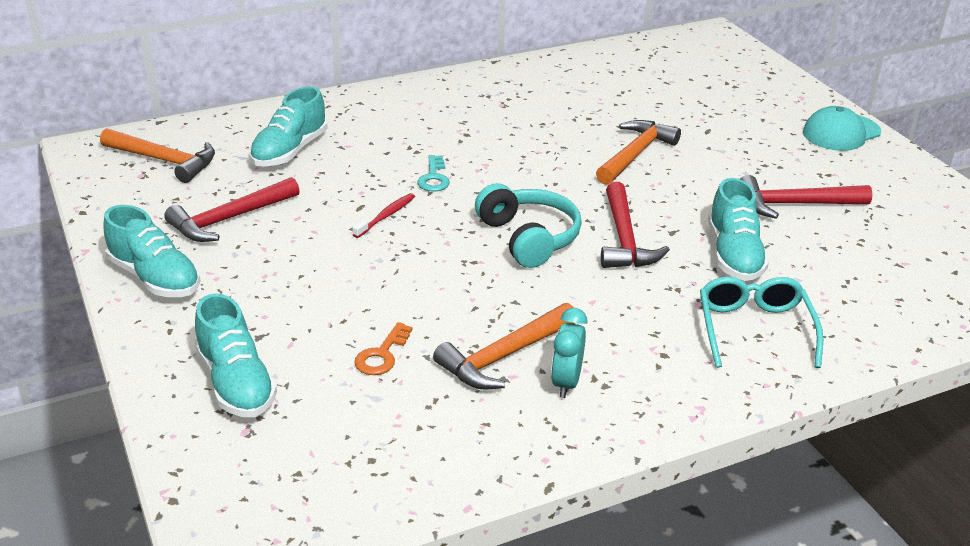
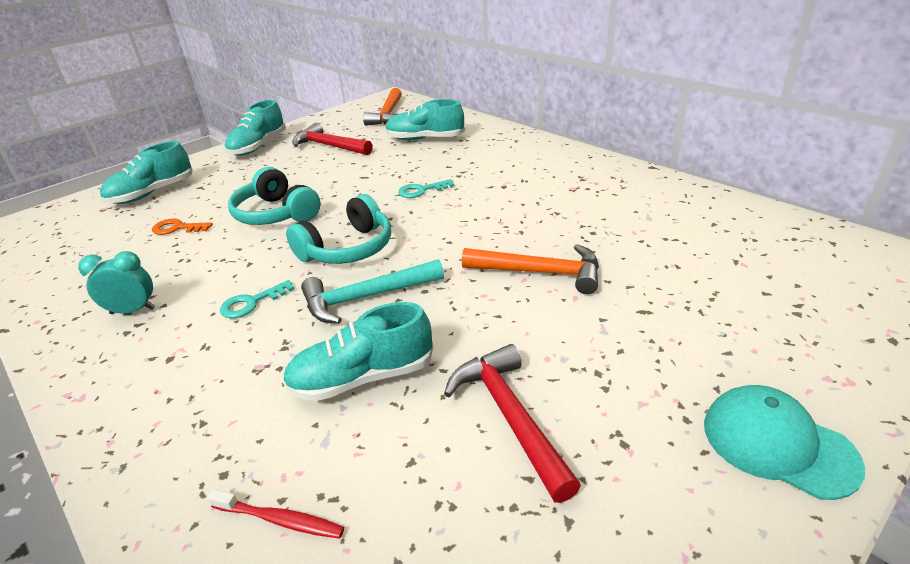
camera: 75 degrees right, 0 degrees up
red toothbrush [352,193,415,238] -> red toothbrush moved to [207,489,344,539]
orange hammer [433,303,575,390] -> none
red hammer [601,182,670,268] -> turquoise hammer [301,259,444,324]
turquoise glasses [700,277,823,368] -> none
none -> turquoise key [220,280,294,318]
none -> turquoise headphones [228,167,321,225]

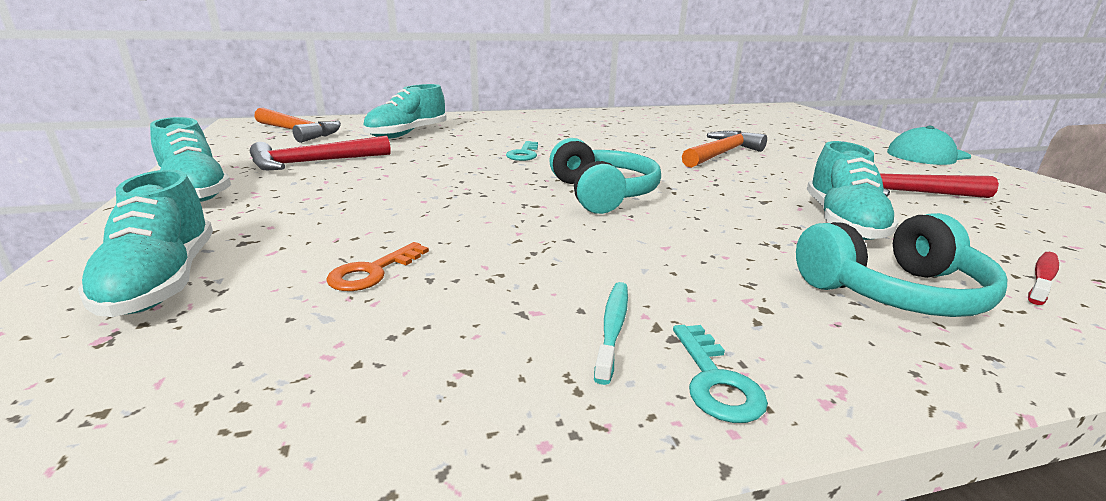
camera: 65 degrees left, 10 degrees down
turquoise clock [78,251,155,314] -> turquoise toothbrush [594,282,628,385]
turquoise key [220,280,294,318] -> turquoise key moved to [673,325,768,423]
turquoise headphones [228,167,321,225] -> turquoise headphones moved to [796,213,1007,317]
turquoise hammer [301,259,444,324] -> none

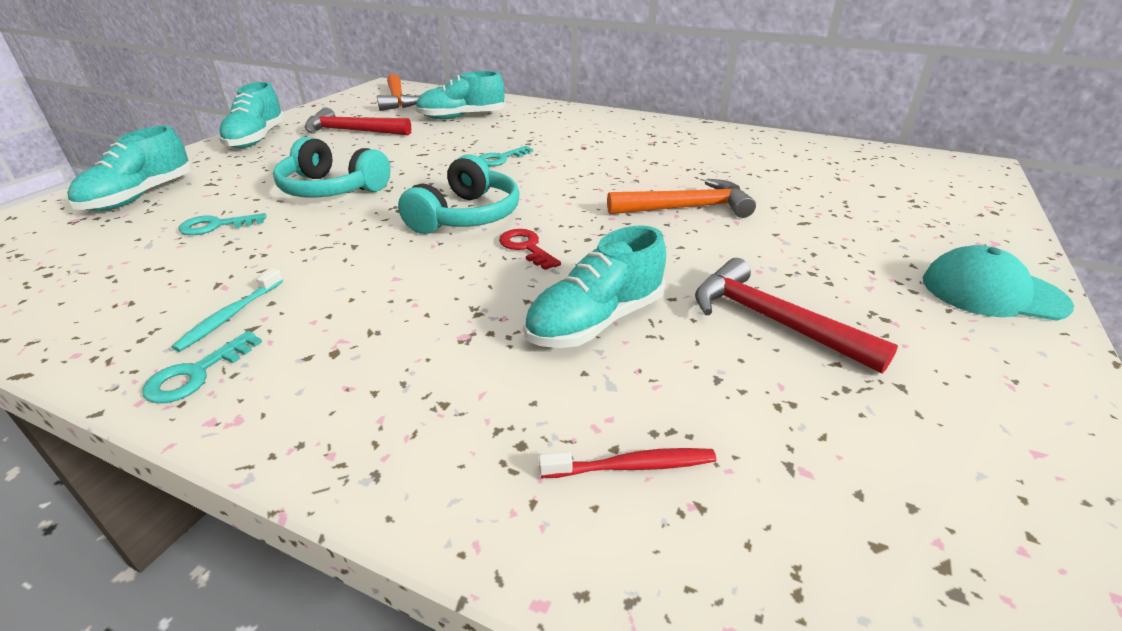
camera: 40 degrees right, 10 degrees up
orange key [326,242,429,291] -> turquoise key [178,213,266,235]
turquoise toothbrush [594,282,628,385] -> turquoise toothbrush turned 150 degrees clockwise [171,269,283,352]
turquoise headphones [796,213,1007,317] -> turquoise headphones moved to [273,137,390,198]
none -> red key [499,229,561,270]

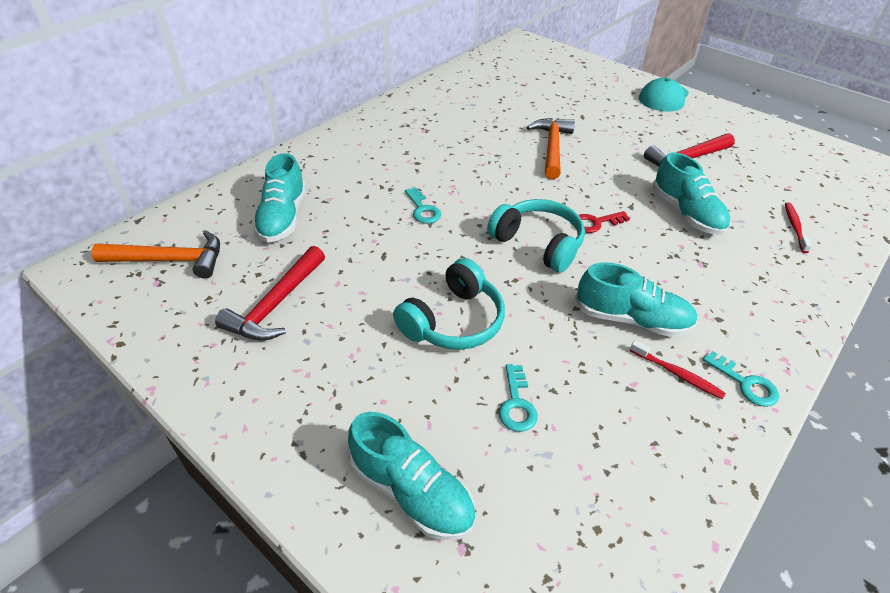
camera: 75 degrees left, 10 degrees up
turquoise toothbrush [171,269,283,352] -> red toothbrush [630,340,726,399]
turquoise shoe [219,82,285,148] -> turquoise shoe moved to [575,262,698,337]

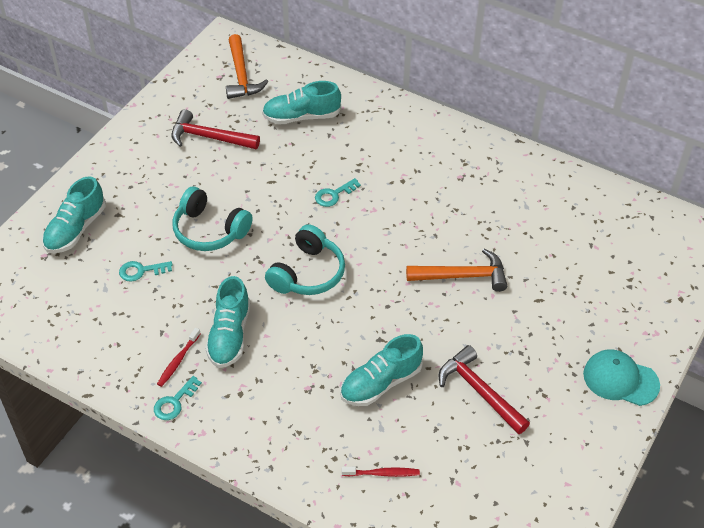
camera: 80 degrees right, 5 degrees up
red key [579,211,630,233] -> none

